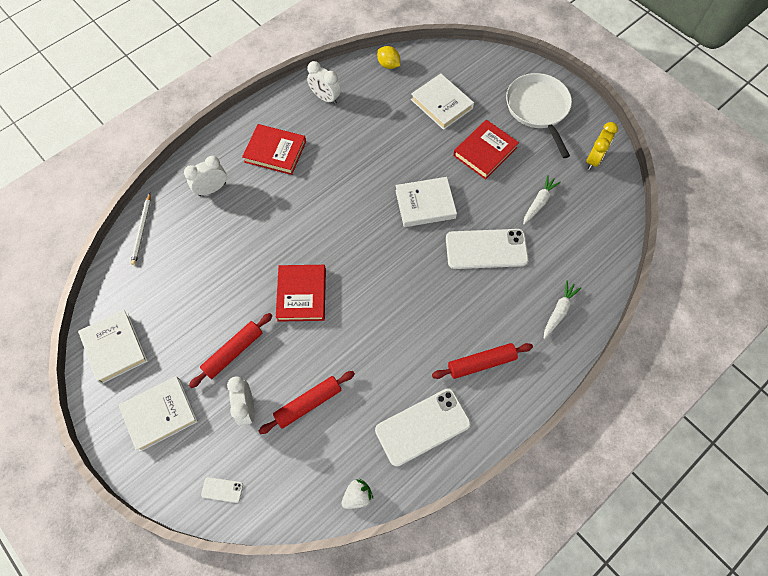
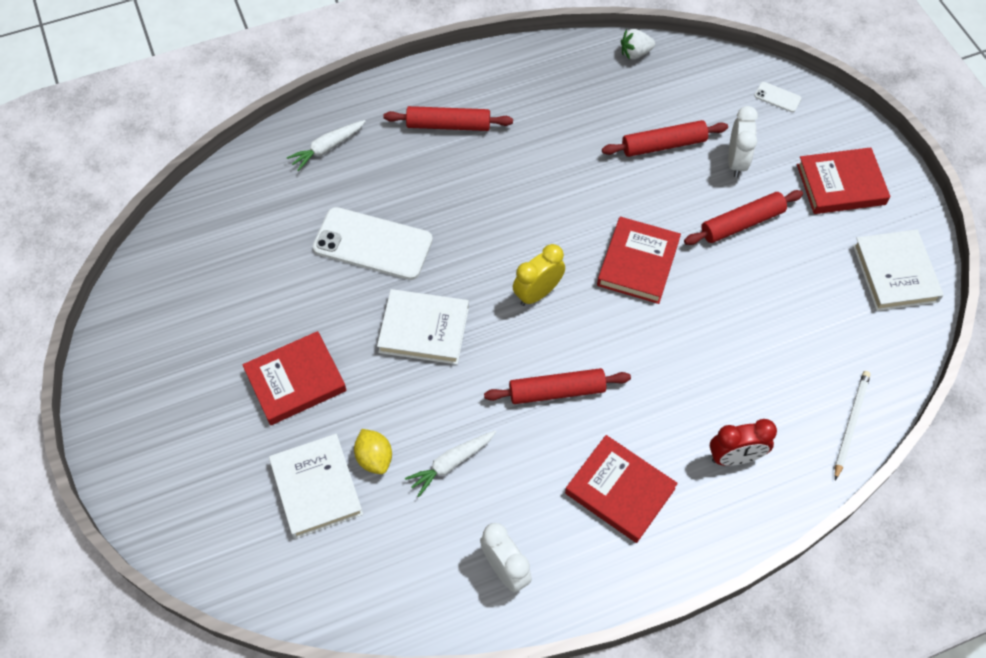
camera: 160 degrees left, 5 degrees down
white book [119,376,198,452] -> red book [797,147,890,214]
white clock [184,156,227,196] -> red clock [710,419,777,466]
white phone [375,388,471,467] -> none
yellow lemon [377,46,400,69] -> yellow lemon moved to [354,429,392,474]
white pan [506,73,572,158] -> none
white carrot [523,175,561,225] -> white carrot moved to [405,431,496,497]
yellow clock [586,122,618,170] -> yellow clock moved to [513,244,565,306]
none -> red rolling pin [484,368,631,404]

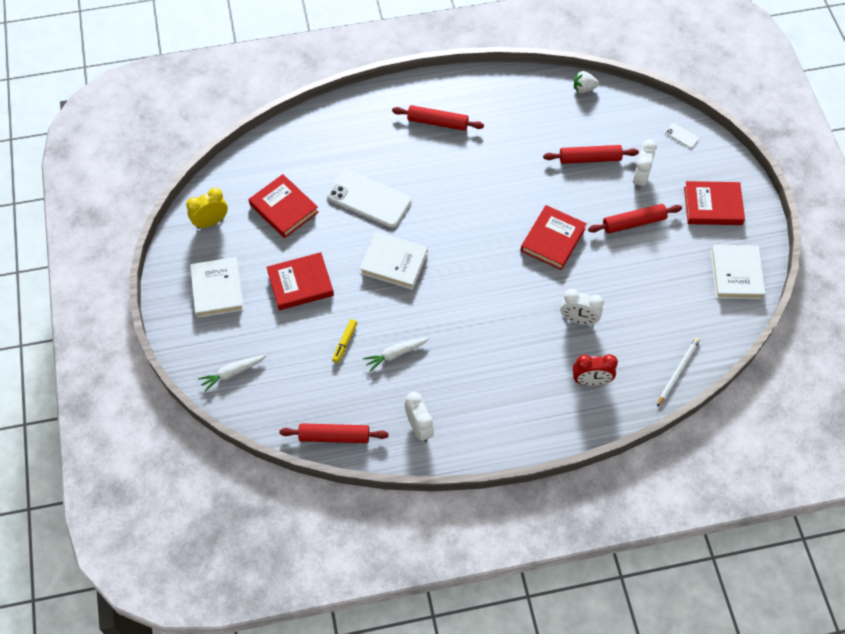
camera: 10 degrees right, 0 degrees up
white book [269,434,363,539] -> white book moved to [190,257,244,318]
white carrot [287,120,366,171] -> white carrot moved to [198,354,267,392]
yellow lemon [354,429,392,474] -> yellow marker [332,319,358,363]
red rolling pin [484,368,631,404] -> red rolling pin moved to [279,423,388,443]
yellow clock [513,244,565,306] -> yellow clock moved to [186,188,228,229]
red book [565,435,678,543] -> red book moved to [249,174,319,238]
none -> white clock [560,289,604,325]

